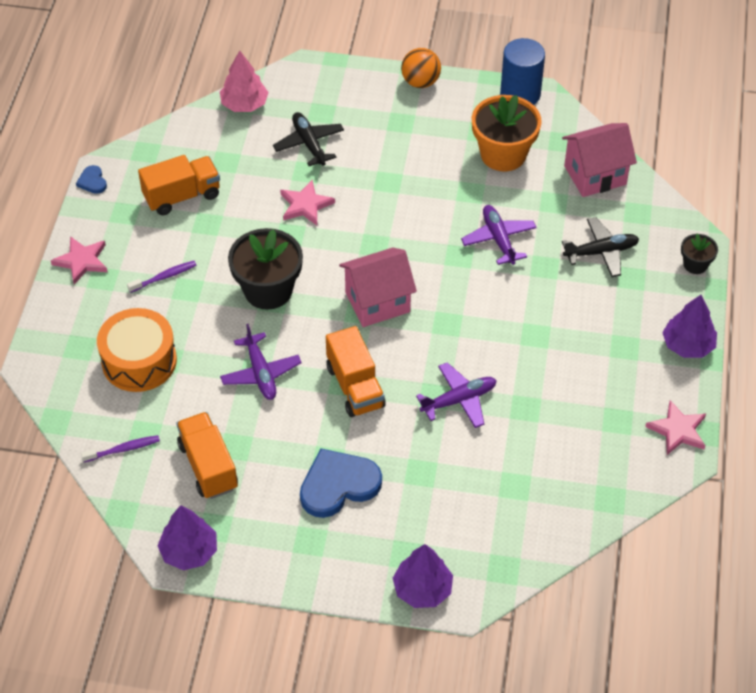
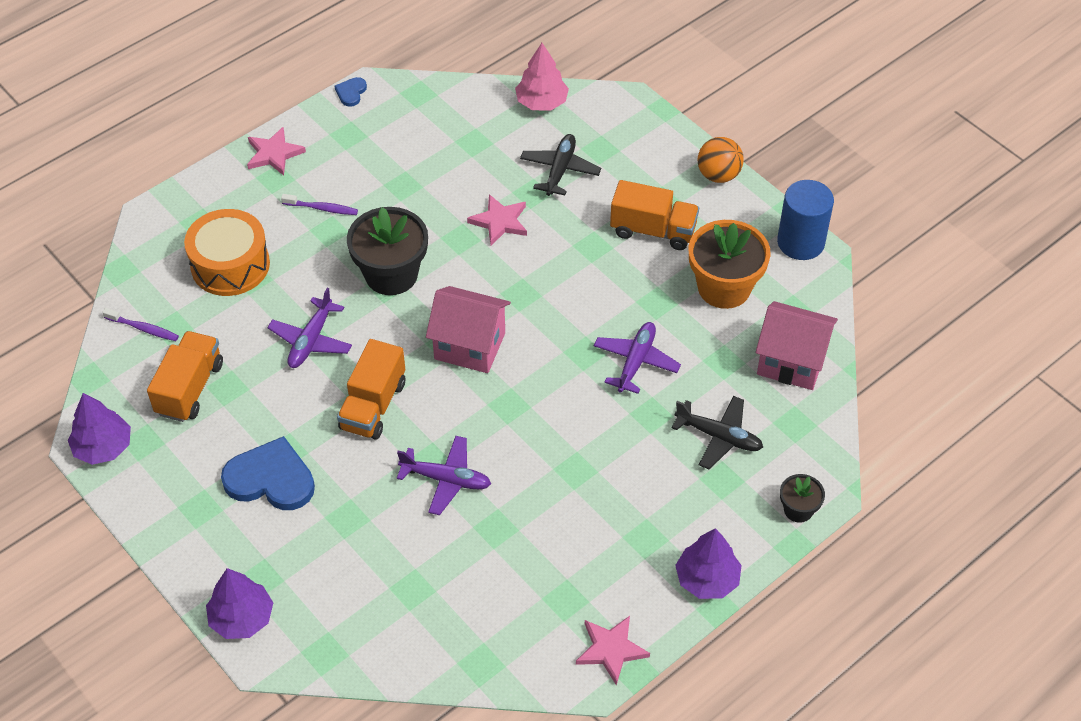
camera: 40 degrees right, 0 degrees up
orange truck [138,155,220,215] -> orange truck moved to [610,180,699,250]

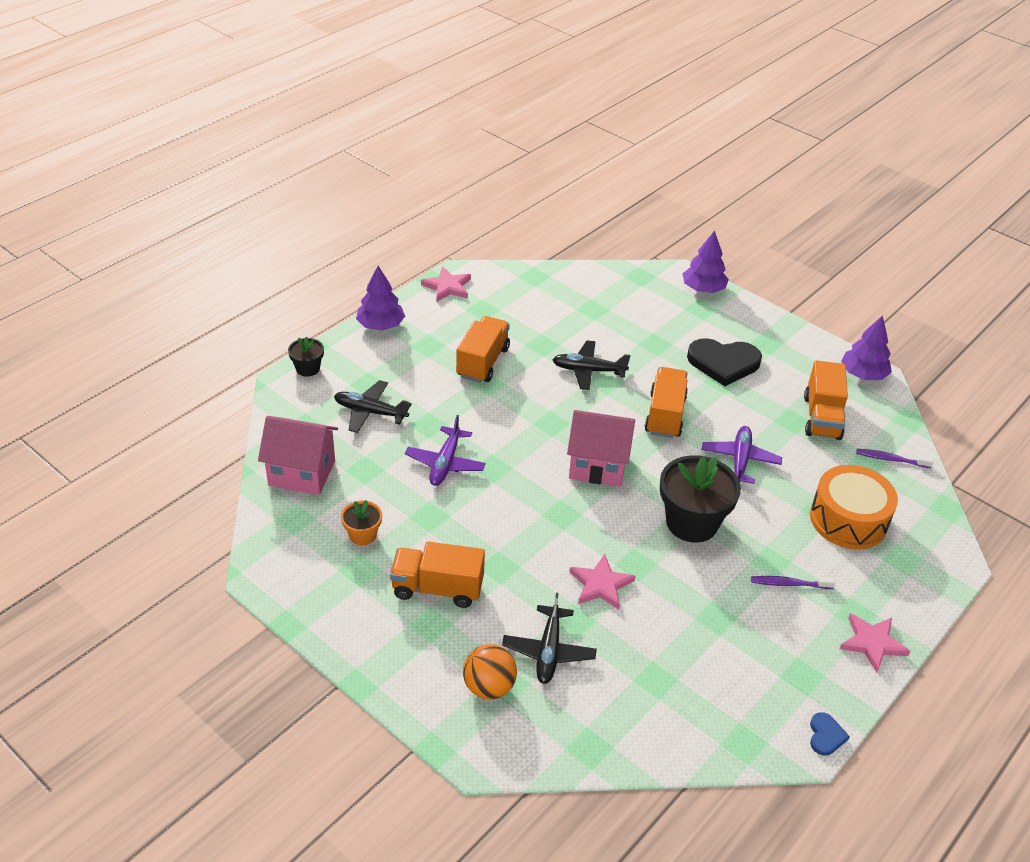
camera: 170 degrees right, 10 degrees down
blue heart [221,436,315,510] -> black heart [687,338,762,386]
purple plane [397,436,491,515] -> black plane [553,340,630,390]
pink tree [515,43,569,110] -> none
orange flower pot [689,220,771,309] -> orange flower pot [341,500,382,545], size x0.51
orange ball [698,137,744,183] -> orange ball moved to [463,644,517,699]
blue cylinder [777,180,834,260] -> none
none -> orange truck [456,316,510,383]

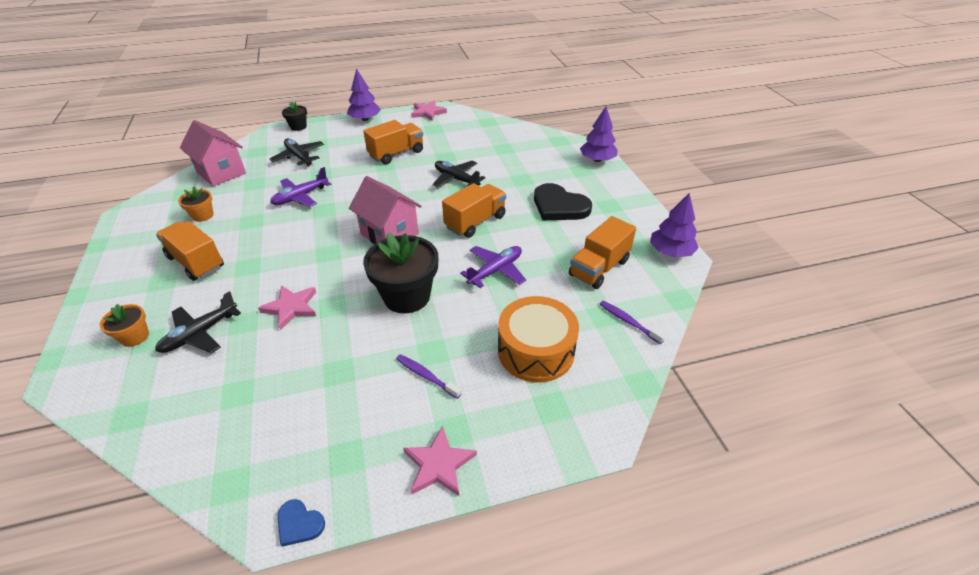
camera: 35 degrees right, 0 degrees up
orange ball [463,644,517,699] -> orange flower pot [100,304,149,347]
blue heart [810,712,850,756] -> blue heart turned 75 degrees clockwise [277,499,325,547]

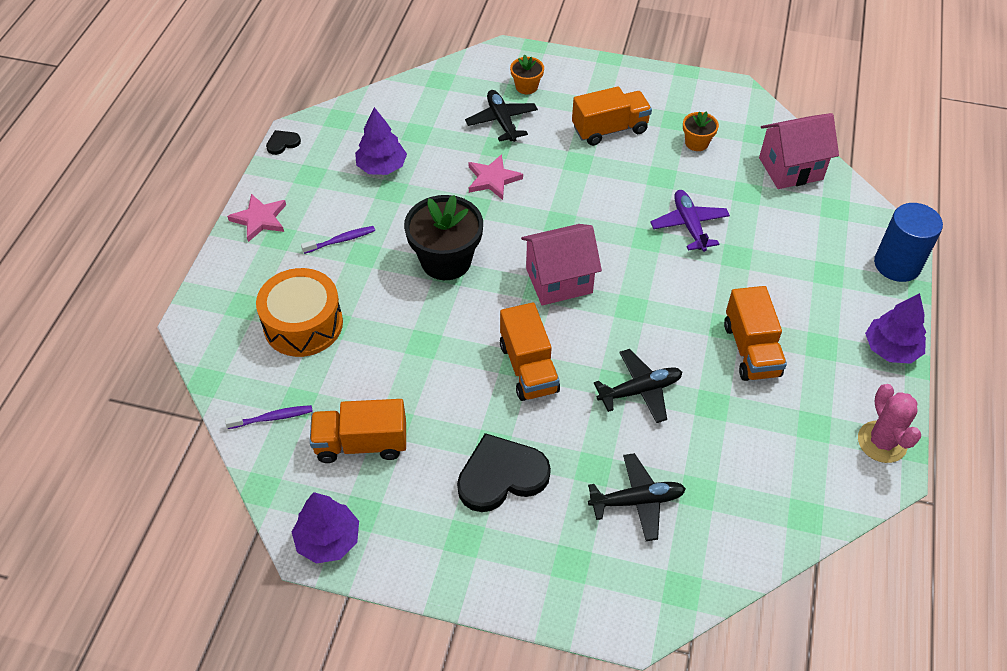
camera: 120 degrees right, 10 degrees up
black plane [270,138,324,166] -> black plane moved to [588,453,686,541]
blue heart [277,499,325,547] -> black heart [266,130,301,155]
black flower pot [282,102,307,131] -> blue cylinder [874,203,943,282]
pink star [411,100,447,121] -> pink cactus [858,384,921,463]
purple plane [460,246,526,288] -> none
orange truck [569,216,636,289] -> orange truck turned 75 degrees counterclockwise [310,399,406,463]
purple tree [580,106,618,162] -> purple tree moved to [355,107,407,175]

